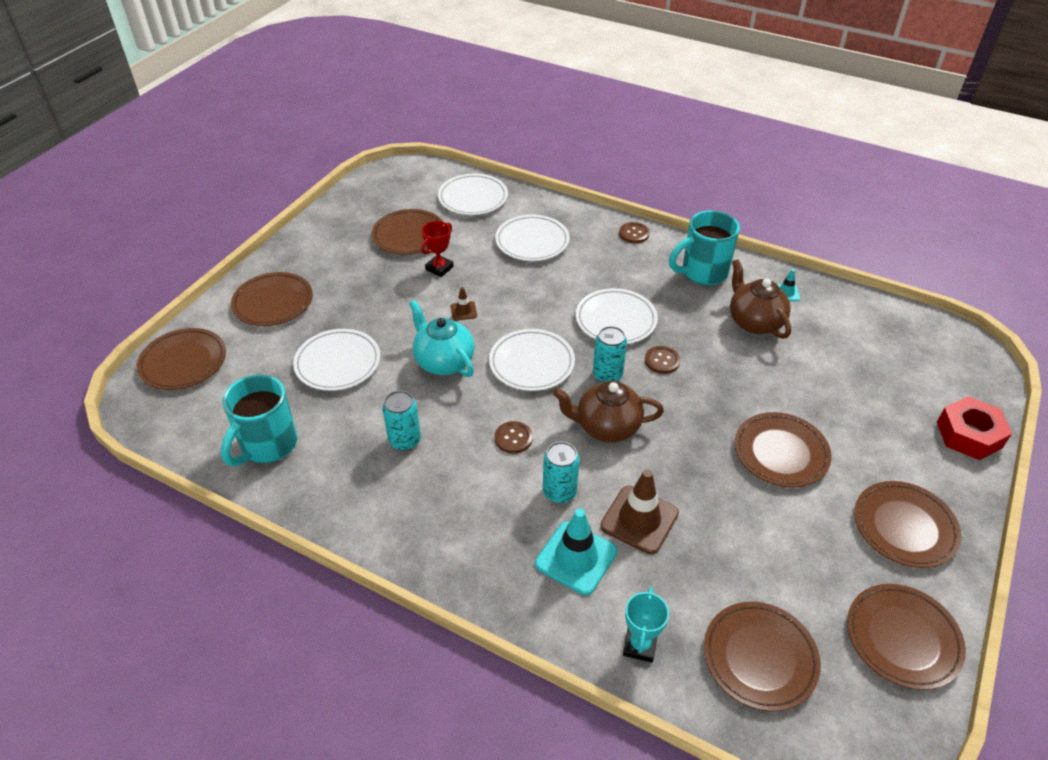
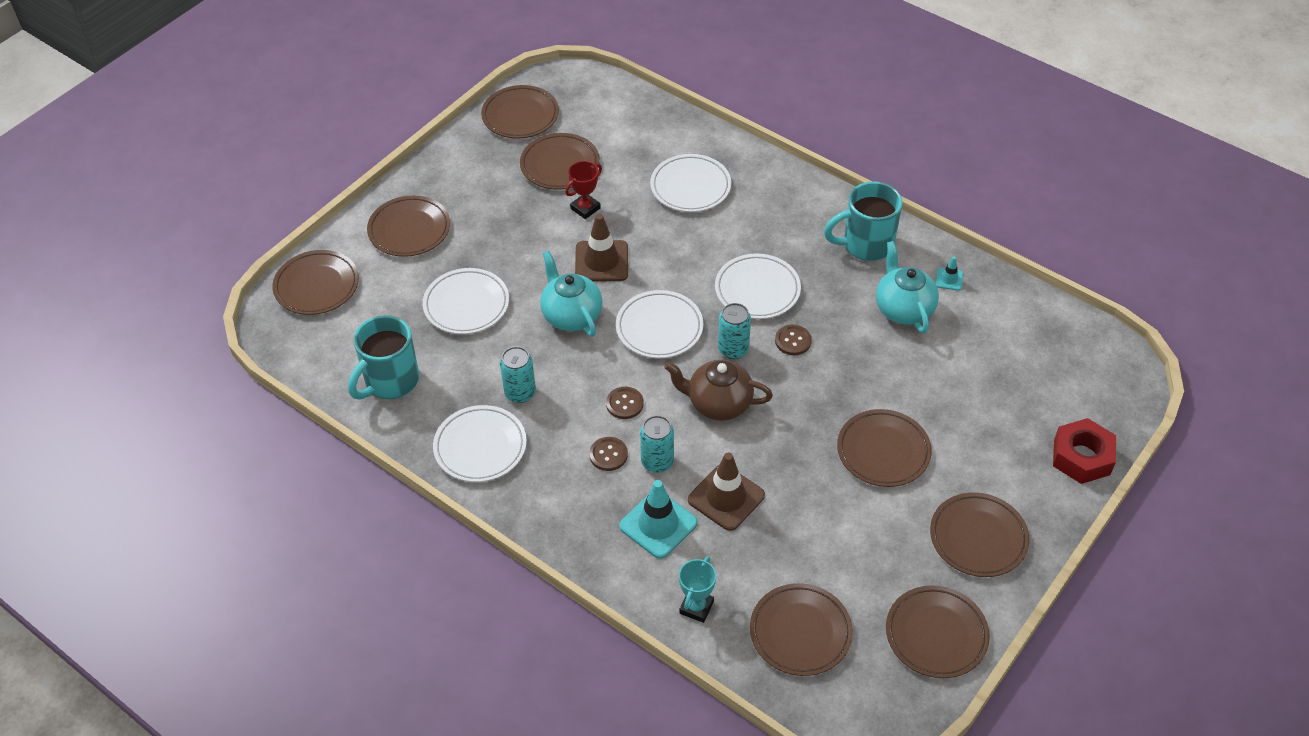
camera: 10 degrees right, 5 degrees up
white plate [438,174,508,215] -> white plate moved to [433,405,527,482]
brown traffic cone [451,287,477,321] -> brown traffic cone [575,214,628,282], size x2.04
brown button [619,222,650,243] -> brown button moved to [589,437,628,471]
brown teapot [730,259,791,339] -> turquoise teapot [876,241,939,333]
none -> brown plate [481,85,559,139]

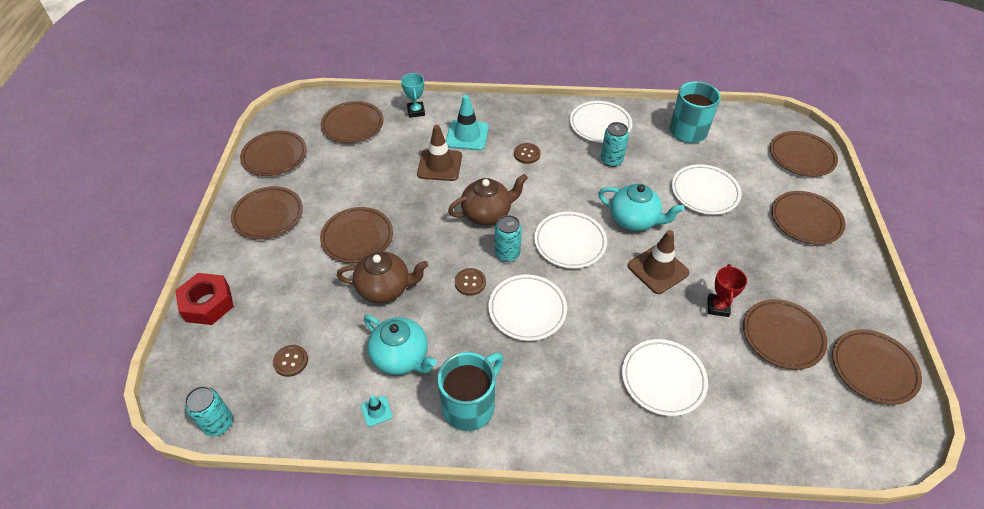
camera: 145 degrees right, 0 degrees up
brown button [606,387,644,419] -> brown button moved to [273,345,308,377]
turquoise can [640,415,674,473] -> turquoise can moved to [185,386,233,437]
none -> brown teapot [337,252,428,303]

